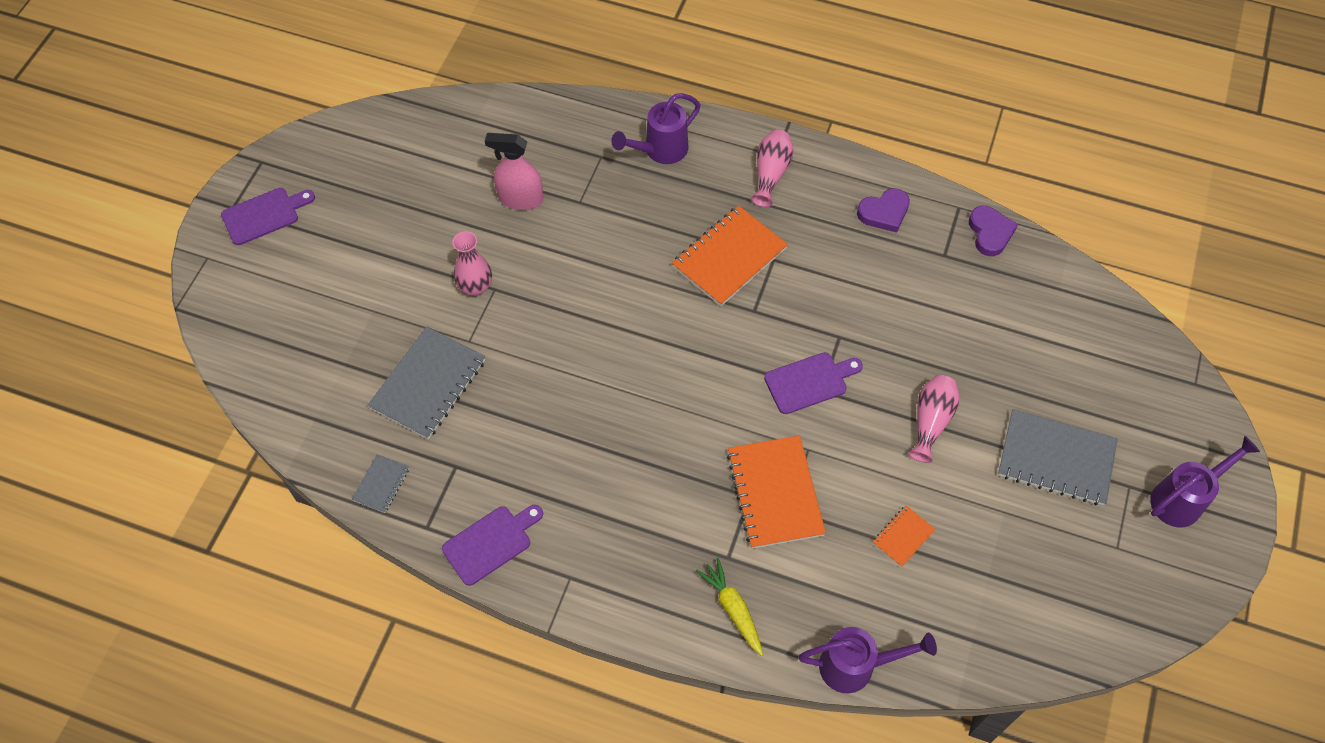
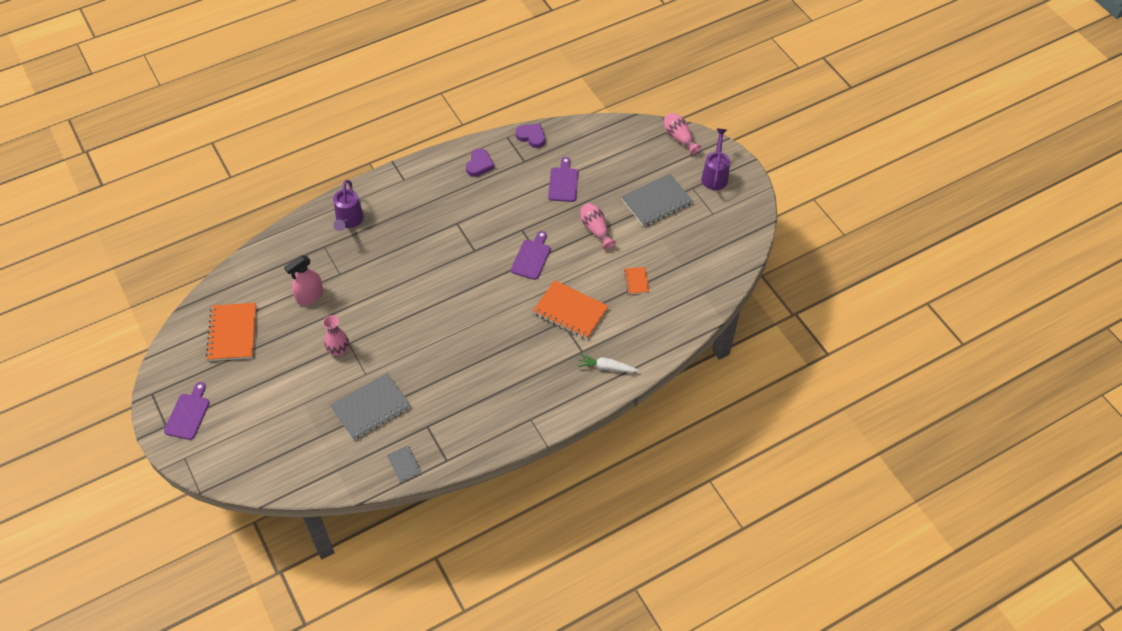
camera: 50 degrees left, 5 degrees down
grey notebook [368,326,485,439] -> grey notebook turned 75 degrees clockwise [330,373,411,440]
purple cutting board [442,505,543,586] -> purple cutting board moved to [548,157,578,202]
orange notebook [672,205,788,306] -> orange notebook moved to [206,303,256,361]
yellow carrot [696,558,763,656] -> white carrot [578,354,639,373]
pink vase [751,129,794,207] -> pink vase moved to [664,113,701,155]
purple watering can [799,627,937,693] -> none

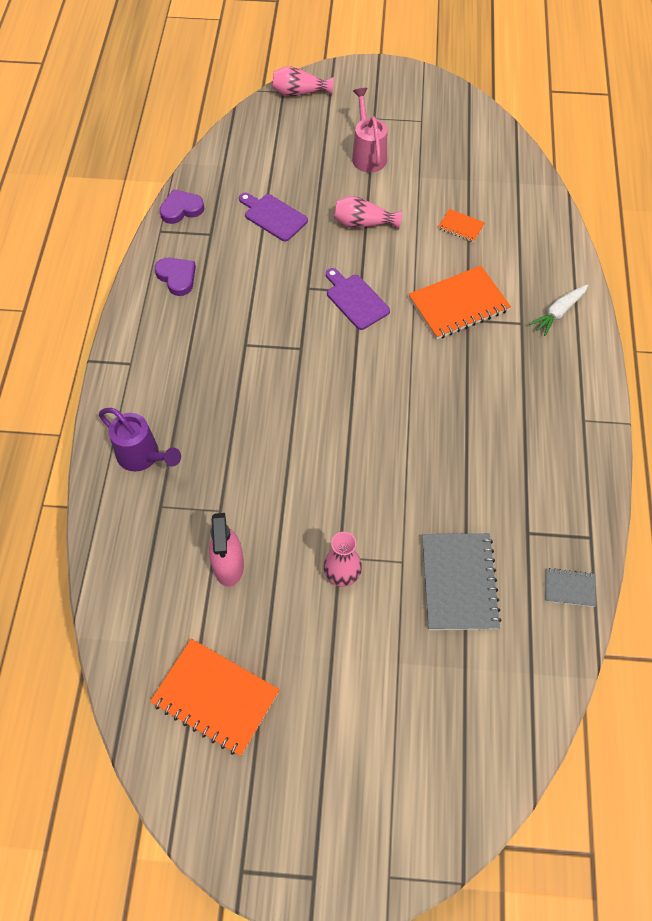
camera: 55 degrees left, 5 degrees up
purple cutting board [164,382,210,440] -> none
grey notebook [621,174,693,227] -> pink watering can [352,88,387,173]
purple watering can [701,128,730,190] -> none

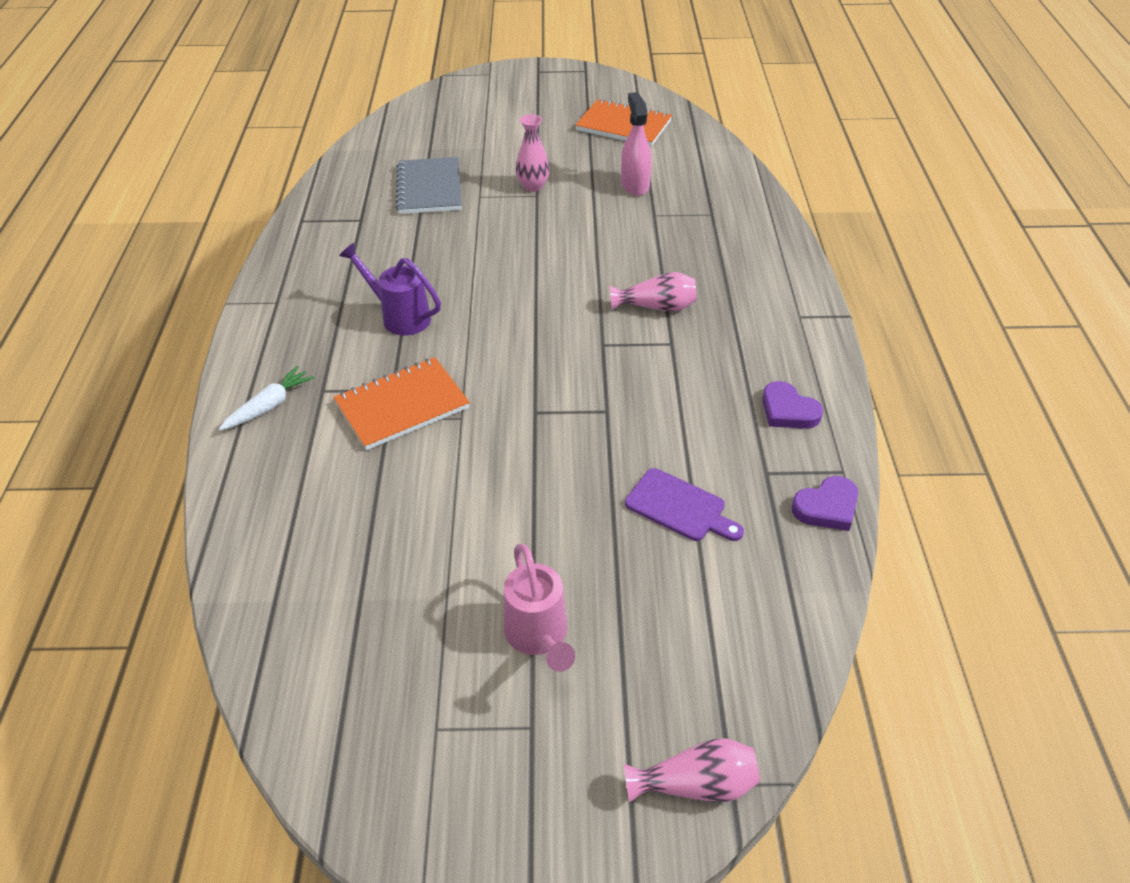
camera: 175 degrees right, 15 degrees down
purple watering can [99,408,181,471] -> purple watering can moved to [339,243,441,336]
purple cutting board [326,268,390,330] -> none
pink vase [334,196,402,230] -> pink vase moved to [610,272,697,312]
orange notebook [438,209,485,243] -> none
grey notebook [545,568,596,607] -> none

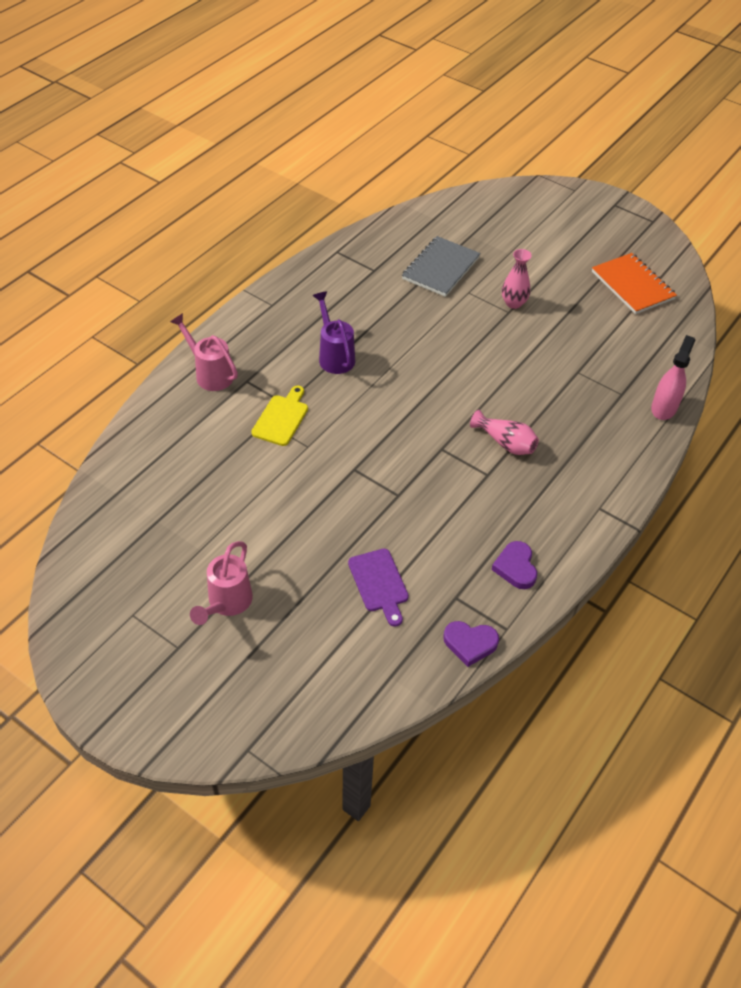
camera: 35 degrees right, 5 degrees up
white carrot [219,366,315,431] -> pink watering can [170,313,238,391]
orange notebook [333,357,470,450] -> yellow cutting board [251,386,308,446]
pink spray bottle [621,92,652,196] -> pink spray bottle moved to [651,335,695,420]
pink vase [624,738,760,803] -> none

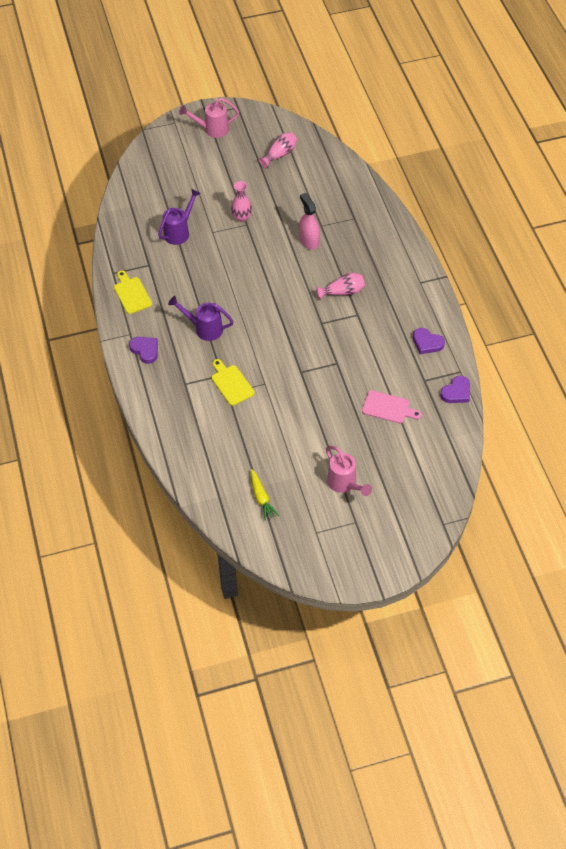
camera: 50 degrees left, 5 degrees up
pink watering can [170,313,238,391] -> pink watering can moved to [179,98,239,138]
purple cutting board [348,549,409,627] -> pink cutting board [362,390,422,423]
grey notebook [402,236,480,297] -> purple watering can [158,189,201,245]
orange notebook [592,253,677,314] -> pink vase [259,132,297,168]
pink spray bottle [651,335,695,420] -> pink spray bottle moved to [299,193,320,250]
none -> yellow cutting board [114,271,152,314]
none -> purple heart [129,337,158,364]
none -> yellow carrot [251,469,279,521]

